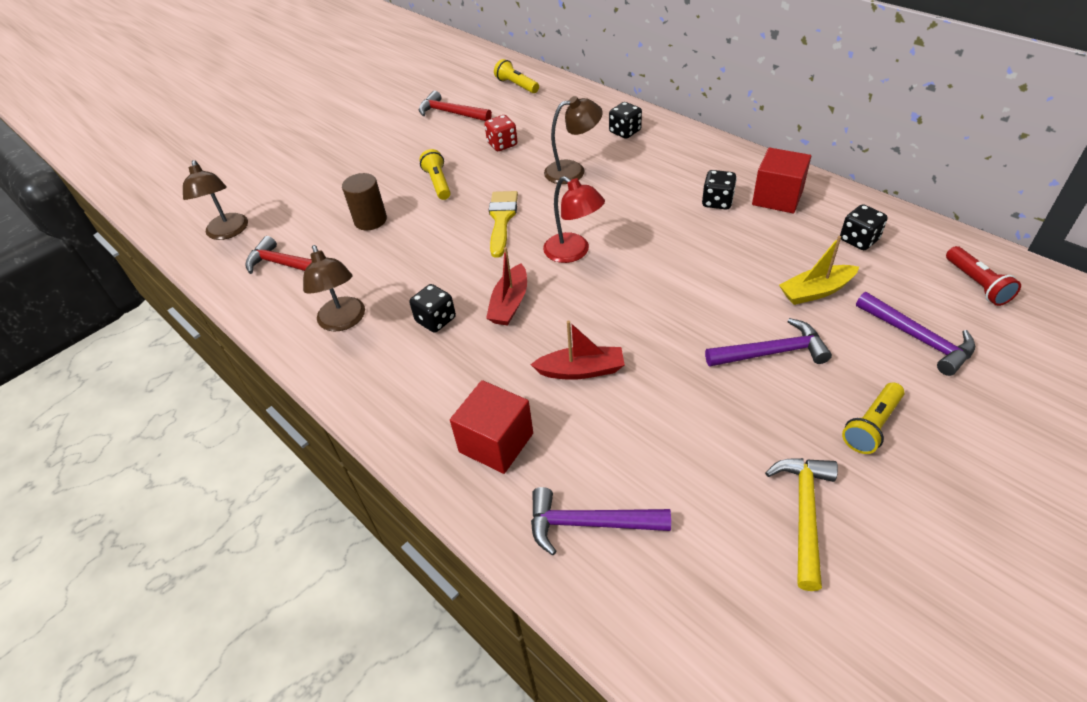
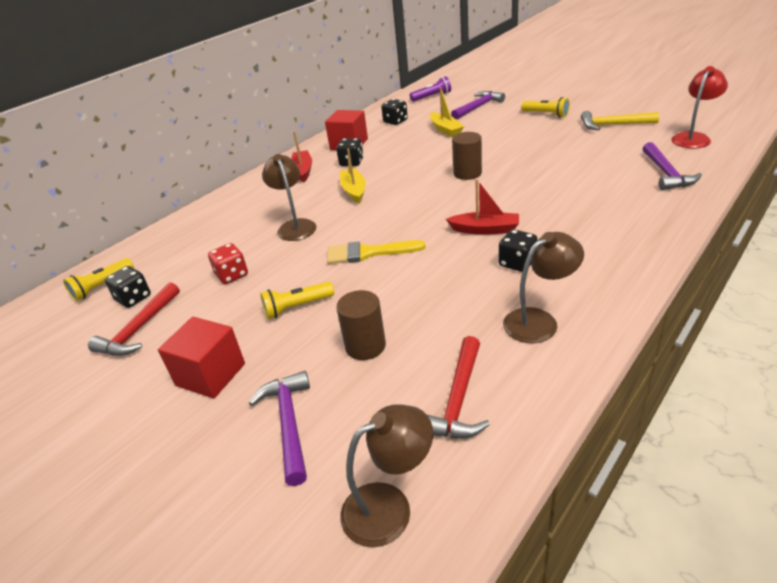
camera: 95 degrees left, 10 degrees down
red cube [450,380,533,474] -> red cube moved to [158,317,245,399]
red boat [530,321,625,380] -> red boat moved to [291,131,312,182]
red lamp [543,176,605,263] -> red lamp moved to [671,66,728,148]
black dice [609,102,642,139] -> black dice moved to [105,266,151,308]
purple hammer [705,318,832,367] -> purple hammer moved to [249,371,310,486]
red flashlight [946,246,1021,306] -> purple flashlight [410,76,451,102]
none -> yellow boat [340,148,366,204]
none -> brown cylinder [452,132,482,180]

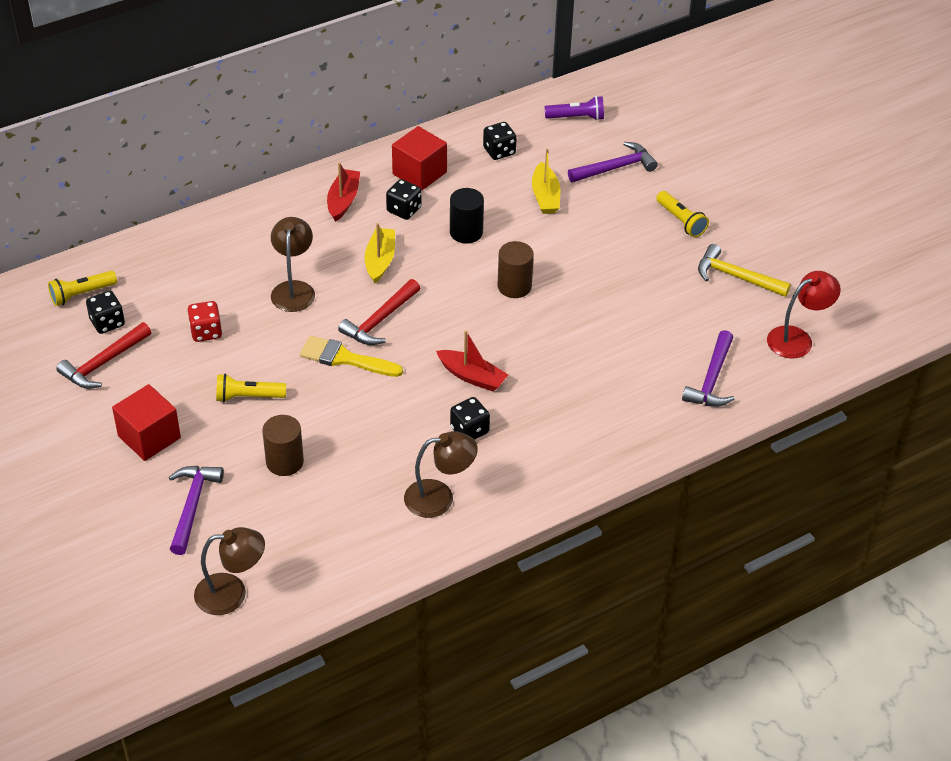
camera: 15 degrees right, 10 degrees up
red hammer [426,336,490,438] -> red hammer moved to [338,279,420,345]
none -> black cylinder [450,188,484,244]

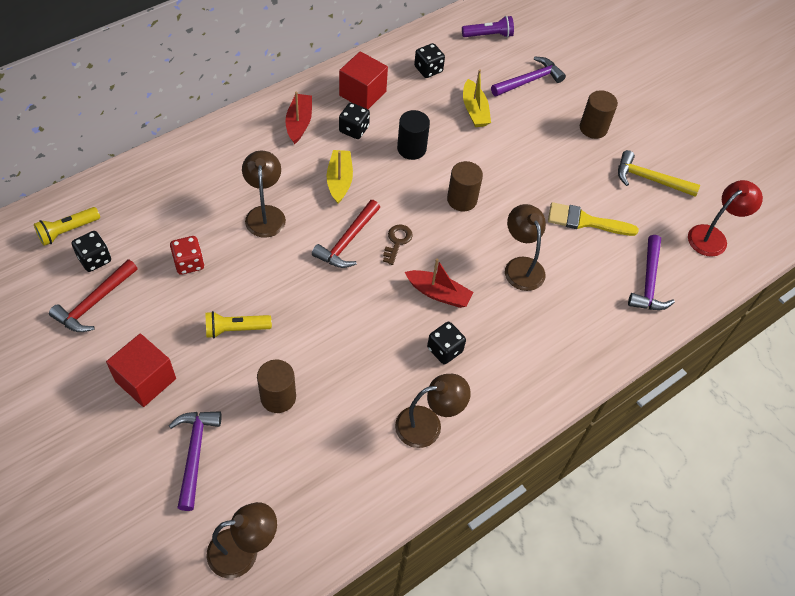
camera: 10 degrees left, 10 degrees up
yellow brush [300,336,403,377] -> yellow brush moved to [548,202,639,236]
yellow flashlight [656,191,709,237] -> brown cylinder [580,90,618,139]
none -> brown key [383,224,413,265]
none -> brown lamp [505,204,546,291]

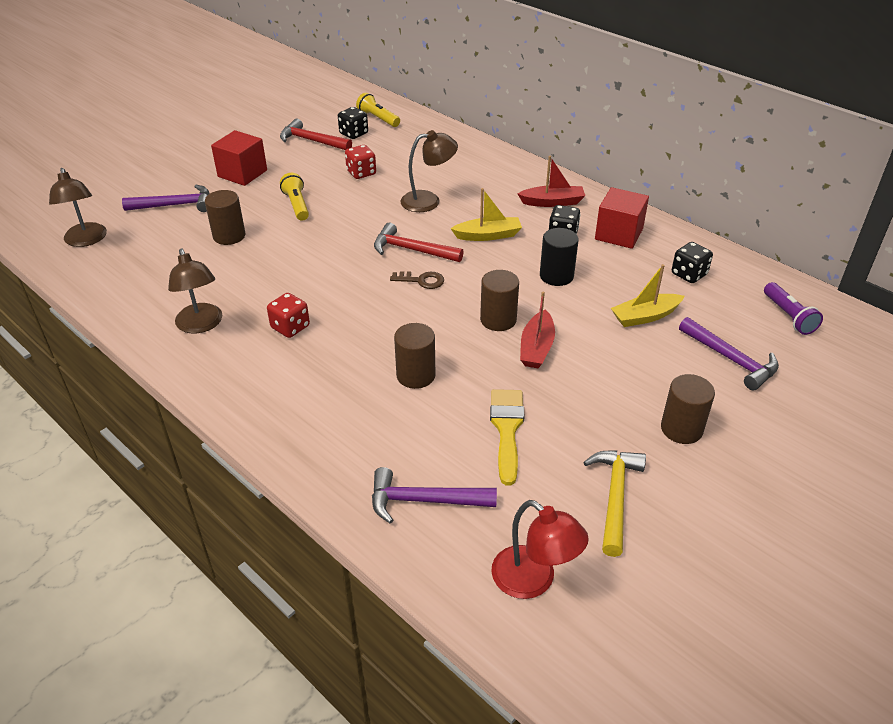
camera: 85 degrees right, 15 degrees down
red boat [405,258,474,308] -> red boat moved to [520,292,555,368]
black dice [427,322,466,364] -> red dice [267,293,310,338]
brown lamp [505,204,546,291] -> brown cylinder [394,323,436,389]

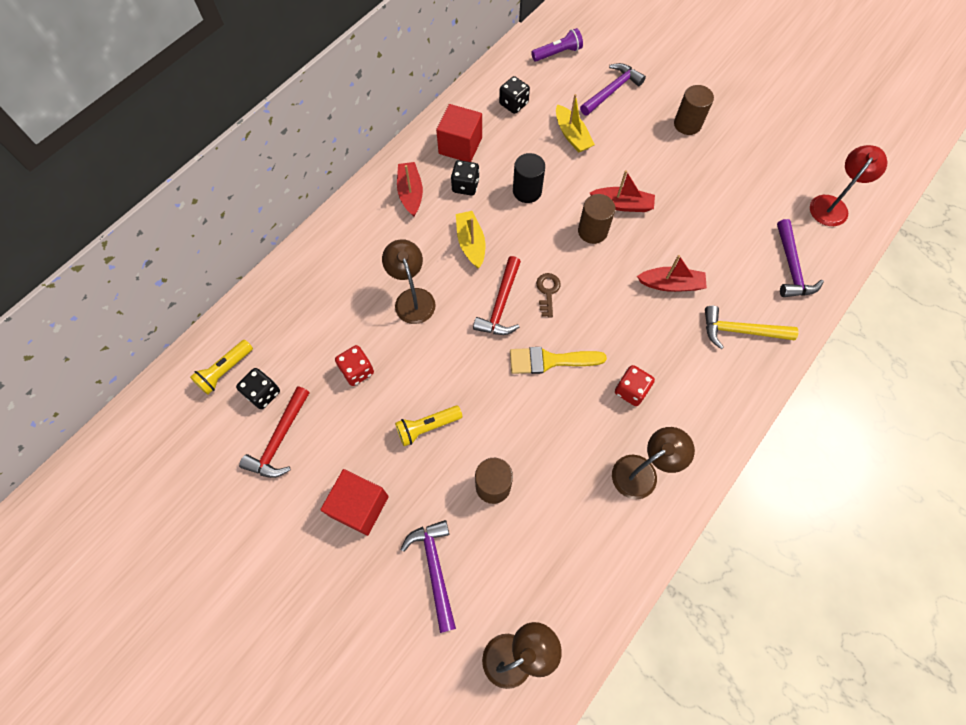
camera: 95 degrees left, 25 degrees up
brown cylinder [394,323,436,389] -> red boat [637,255,707,292]
yellow brush [490,389,525,486] -> yellow brush moved to [510,347,607,374]
yellow hammer [583,450,646,557] -> yellow hammer moved to [705,306,799,349]

